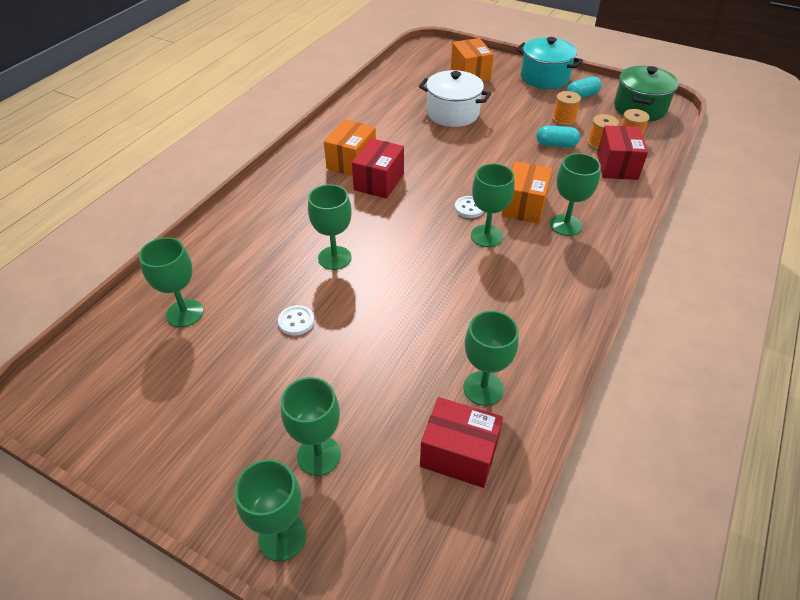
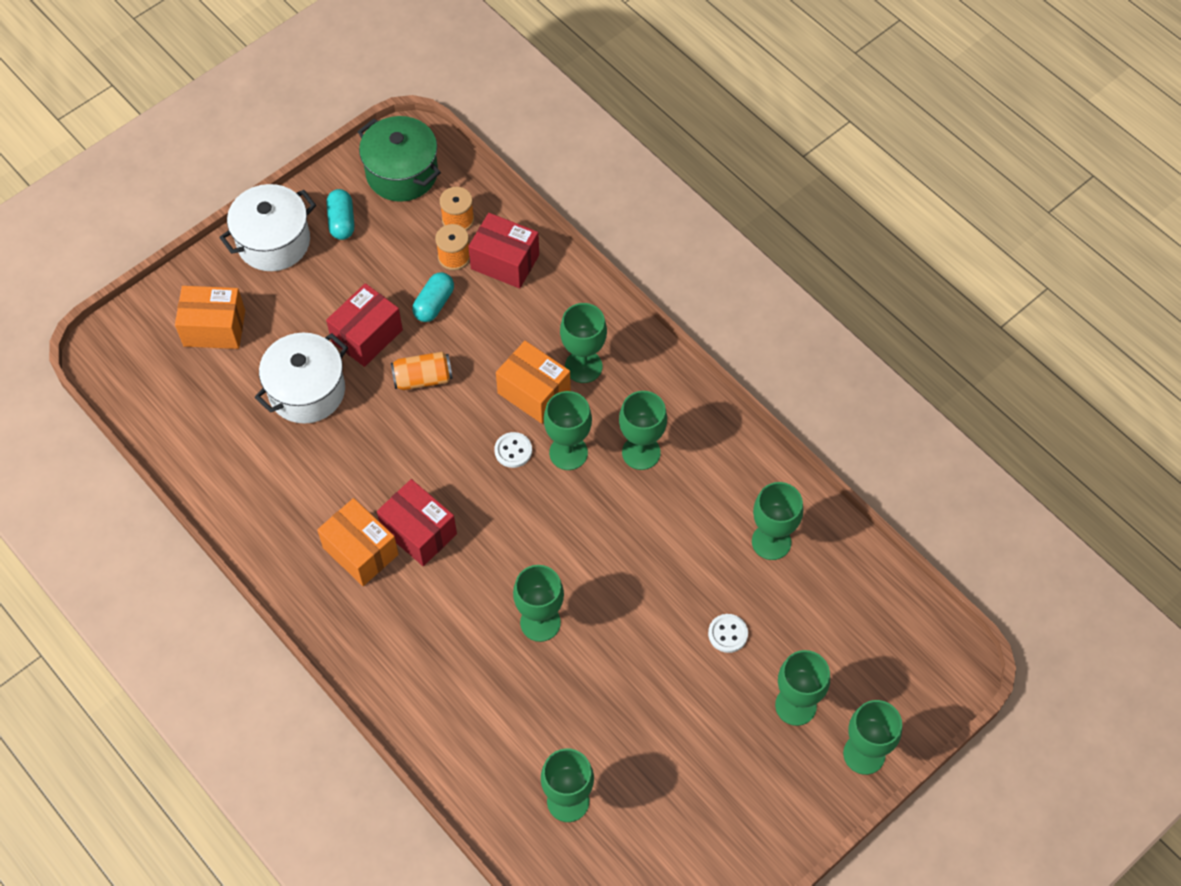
camera: 70 degrees left, 15 degrees up
white button [278,305,314,336] -> white button moved to [708,614,748,653]
red box [420,397,503,488] -> red box moved to [326,283,403,367]
turquoise pot [516,37,583,89] -> white pot [219,184,316,271]
orange spool [552,91,581,126] -> none
none -> orange can [391,352,453,390]
none -> green goblet [619,391,667,470]

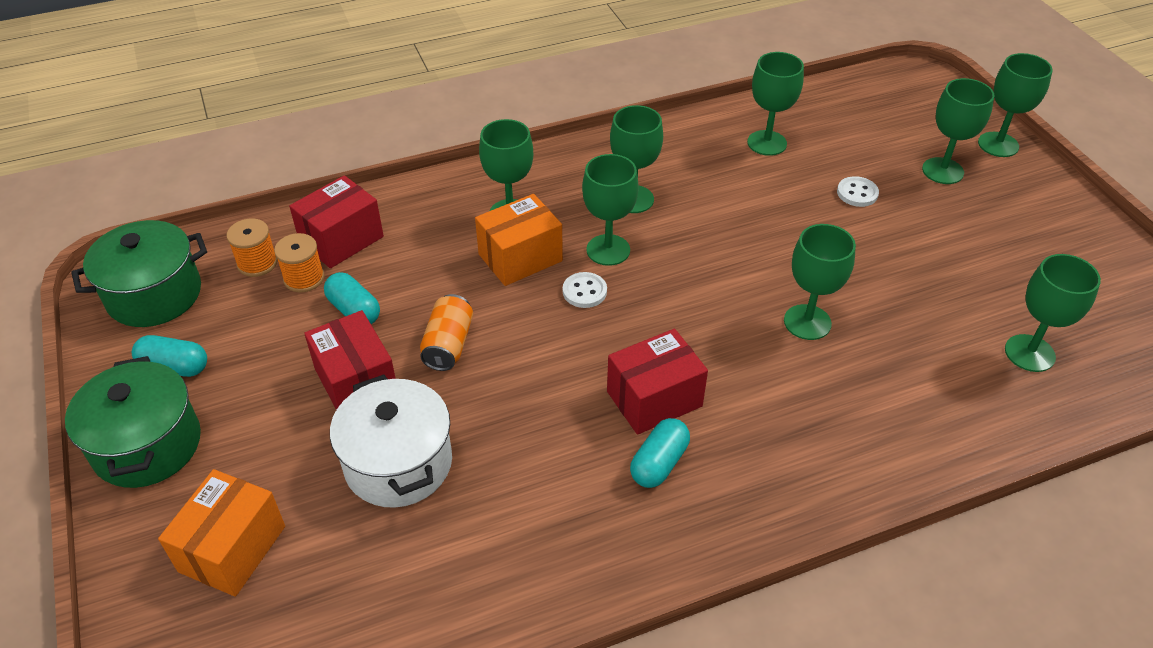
camera: 70 degrees left, 15 degrees down
white pot [219,184,316,271] -> green pot [65,356,201,488]
orange box [317,498,399,586] -> turquoise capsule [630,418,690,488]

